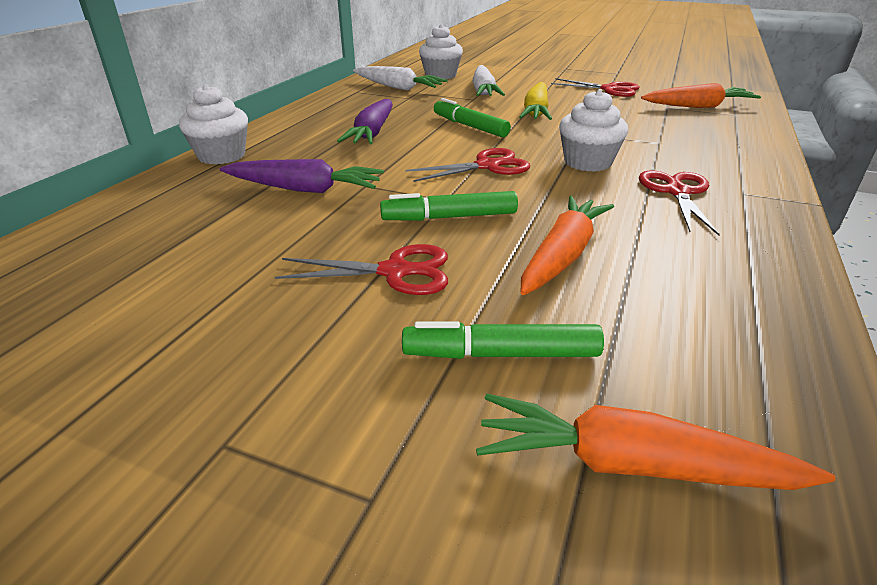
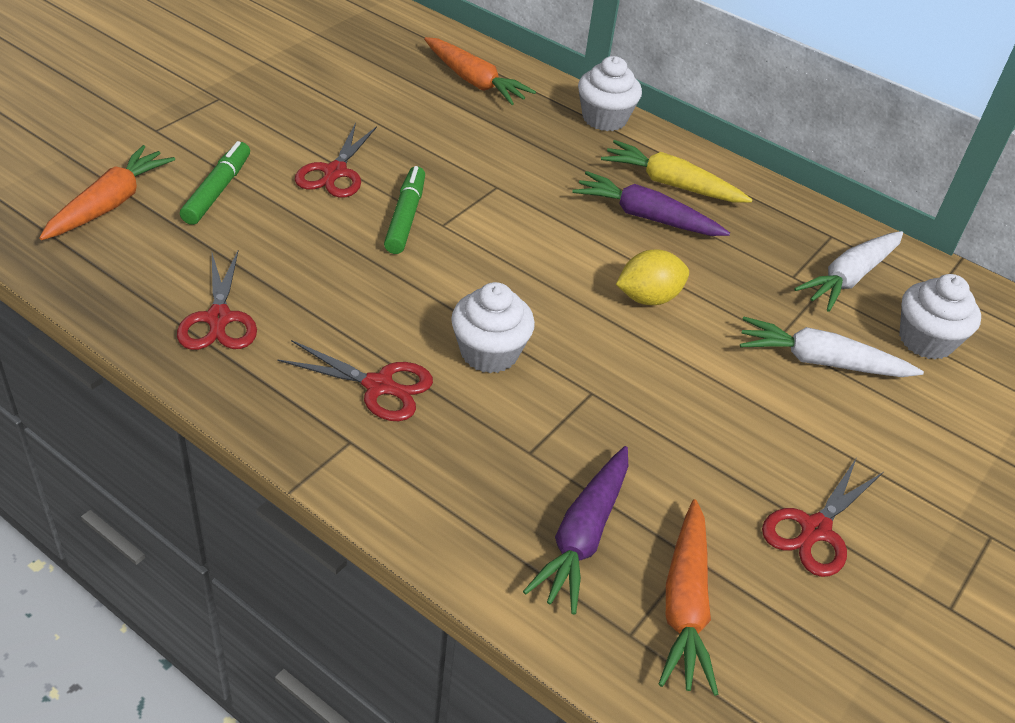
camera: 100 degrees right, 10 degrees up
purple carrot [220,159,384,193] -> purple carrot moved to [523,446,628,615]
red scissors [405,148,530,182] -> red scissors moved to [177,250,257,350]
green marker [434,98,511,137] -> yellow lemon [616,249,689,305]
yellow carrot [519,82,552,120] -> yellow carrot moved to [601,140,753,203]
orange carrot [521,196,614,295] -> orange carrot moved to [424,37,536,105]

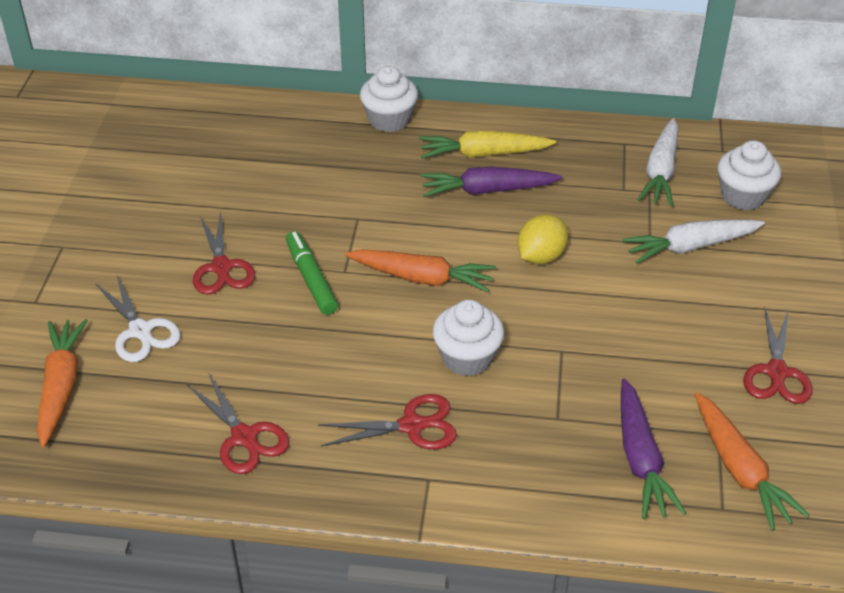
camera: 25 degrees left, 0 degrees up
green marker [180,141,250,225] -> white scissors [95,274,181,362]
orange carrot [424,37,536,105] -> orange carrot moved to [345,249,496,292]

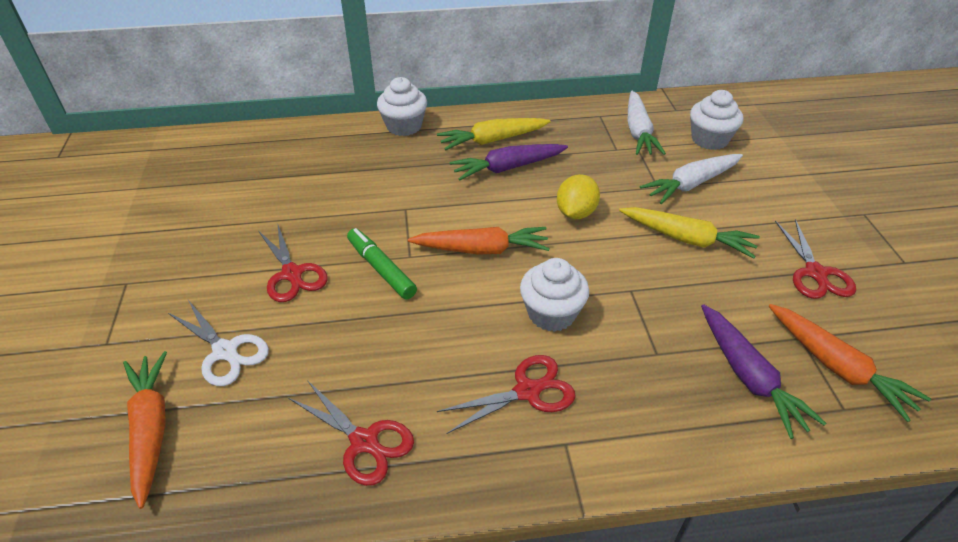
camera: 15 degrees left, 0 degrees up
none -> yellow carrot [619,207,760,259]

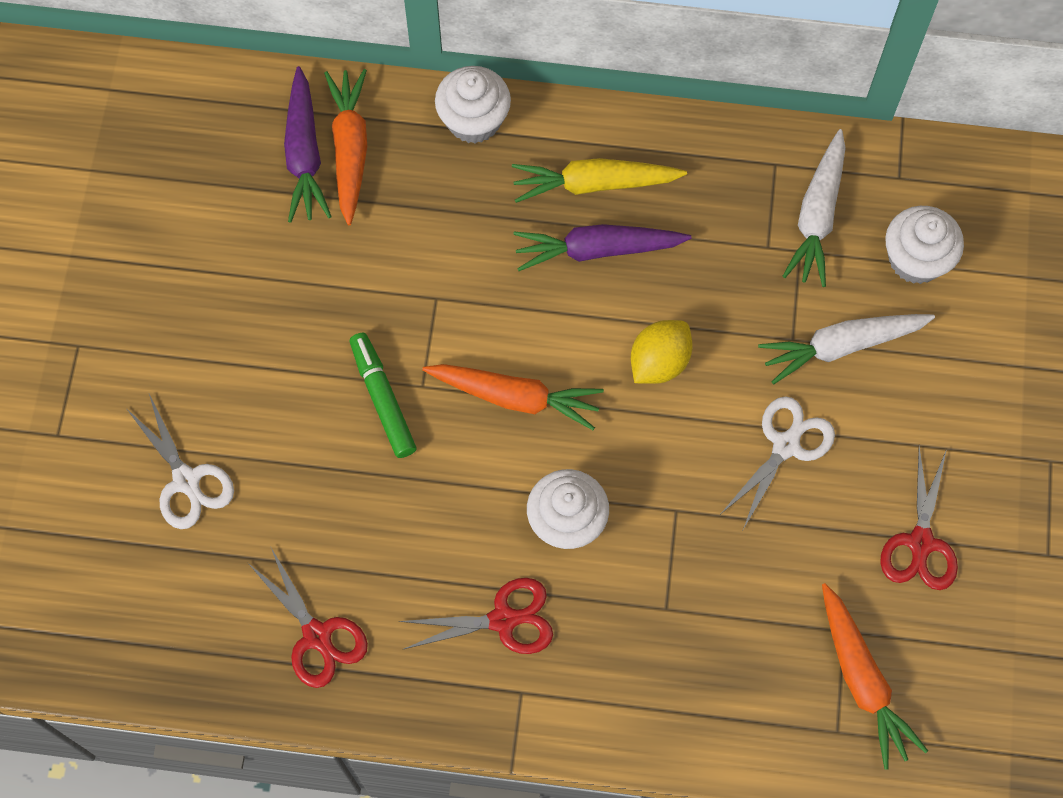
camera: 15 degrees right, 25 degrees up
orange carrot [123,351,167,509] -> orange carrot moved to [324,69,367,225]
red scissors [259,225,328,302] -> none
yellow carrot [619,207,760,259] -> white scissors [721,396,835,529]
purple carrot [701,304,826,439] -> purple carrot moved to [284,66,332,223]

